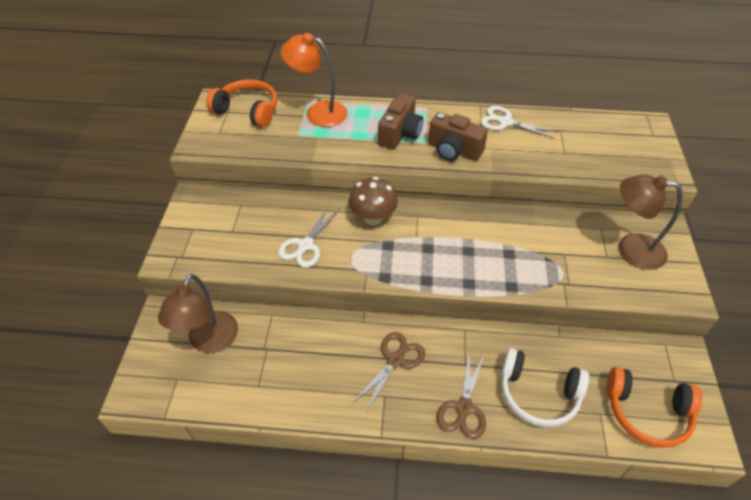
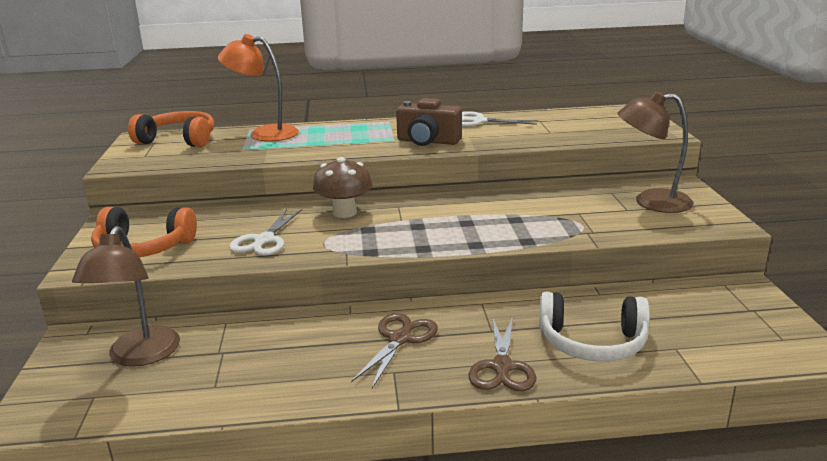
camera: 10 degrees left, 25 degrees down
brown camera [378,94,423,149] -> none
orange headphones [606,367,702,448] -> orange headphones moved to [91,207,197,257]

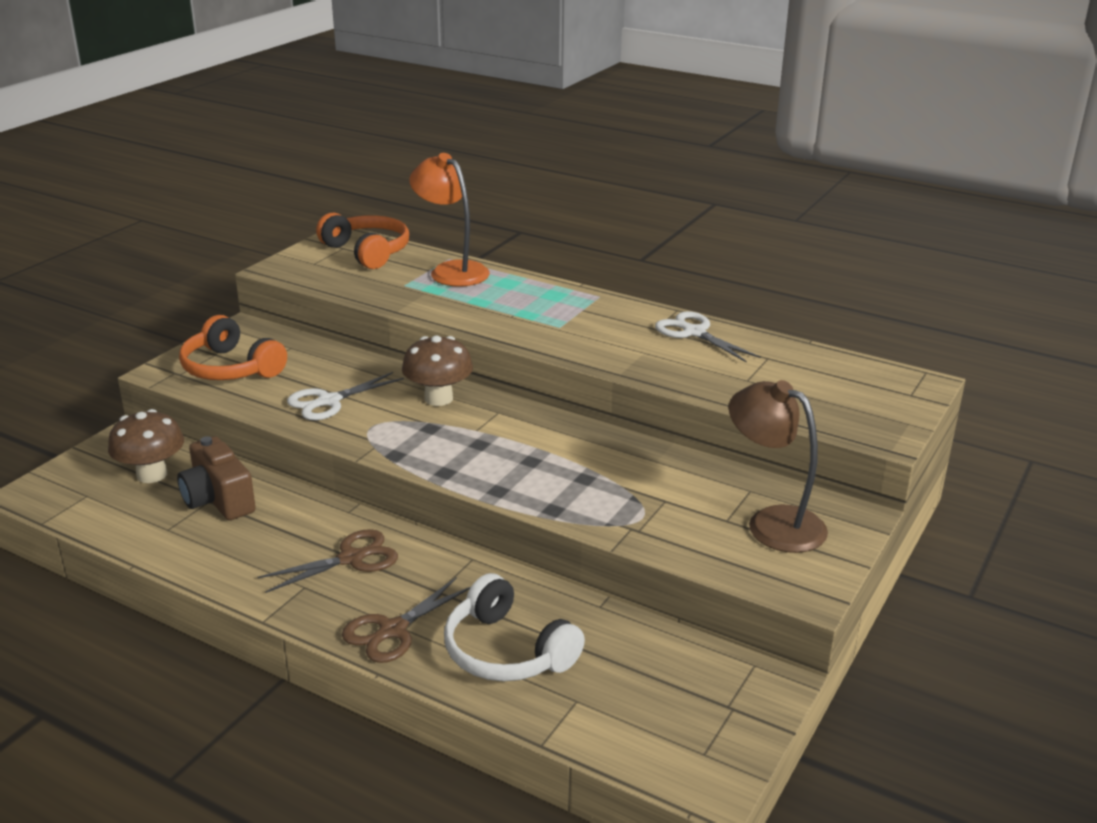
camera: 35 degrees right, 5 degrees up
brown lamp [72,226,180,367] -> brown mushroom [108,409,184,483]
brown camera [396,98,462,146] -> brown camera moved to [177,436,256,520]

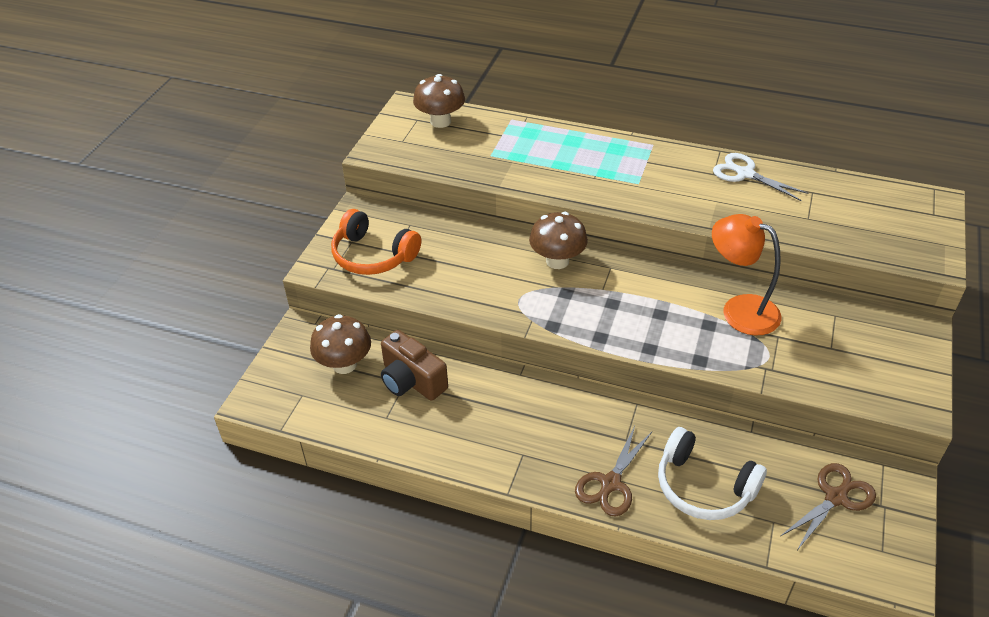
camera: 10 degrees left, 15 degrees up
brown scissors [258,529,398,593] -> brown scissors moved to [781,463,876,550]
white scissors [287,372,404,420] -> none
orange headphones [316,212,409,269] -> brown mushroom [413,74,465,128]
orange lamp [409,153,490,287] -> orange lamp moved to [712,214,781,336]
brown lamp [729,380,828,553] -> none

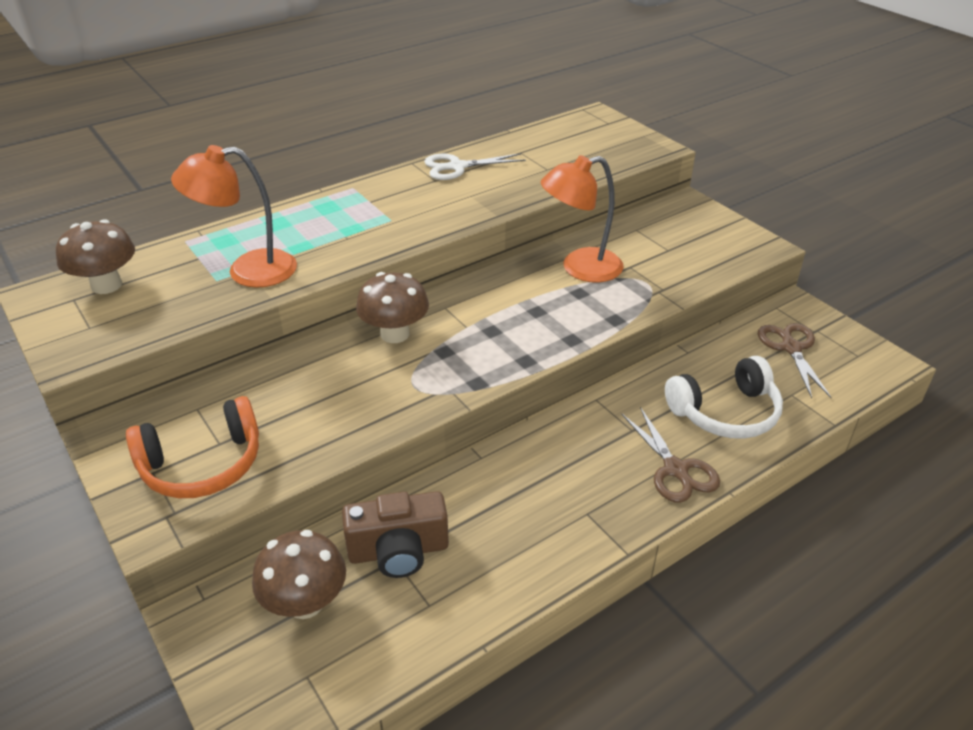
camera: 55 degrees left, 5 degrees down
none -> orange lamp [171,145,297,288]

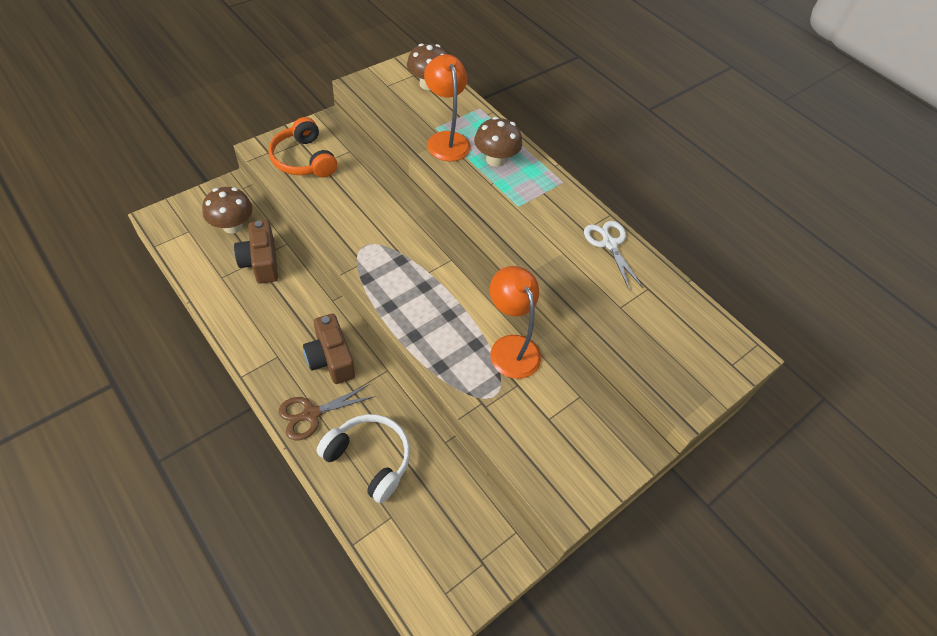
camera: 80 degrees right, 15 degrees up
brown mushroom [356,272,429,343] -> brown mushroom moved to [474,117,522,167]
white headphones [665,356,783,439] -> white headphones turned 150 degrees clockwise [317,414,410,503]
brown scissors [758,323,832,398] -> none
none -> brown camera [303,314,355,384]

